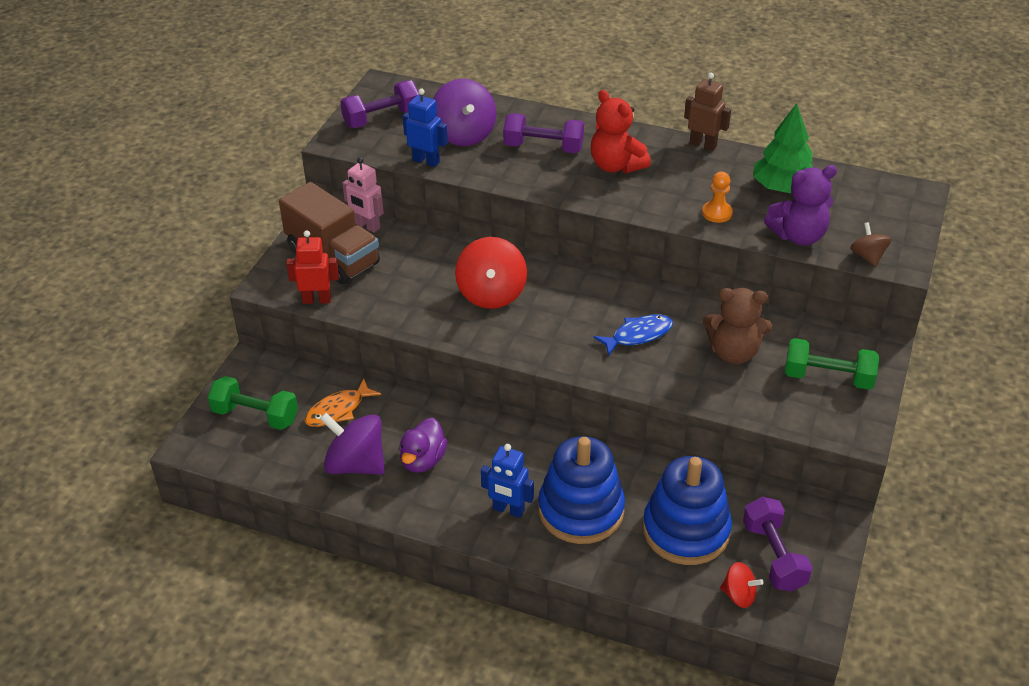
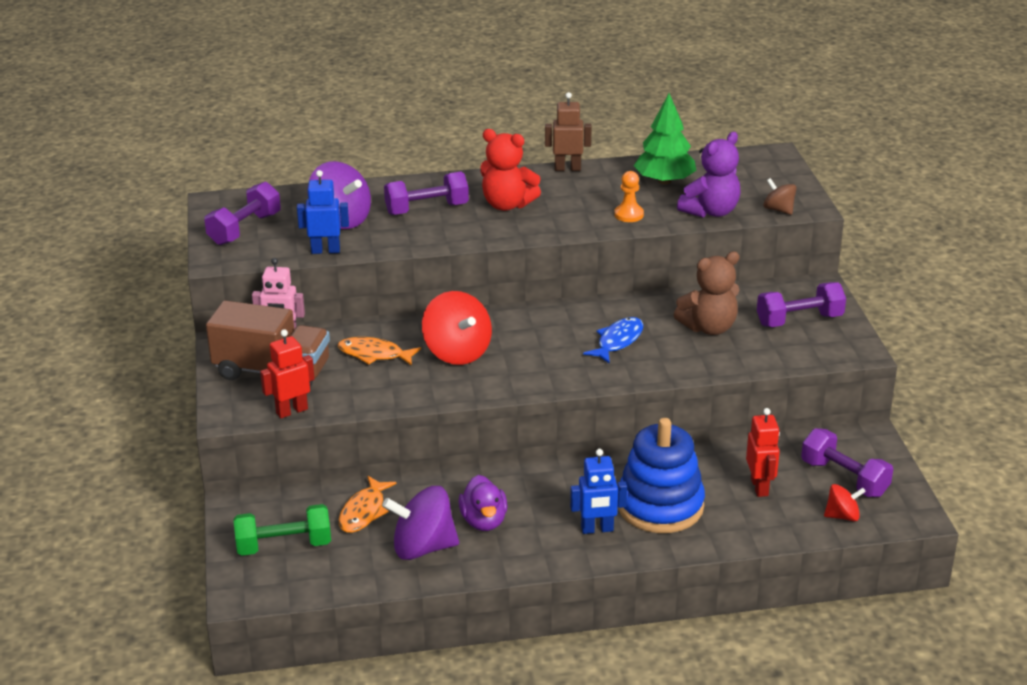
camera: 30 degrees left, 10 degrees down
blue stacking toy [643,456,732,565] -> red robot [746,408,780,497]
green dumbbell [785,338,879,390] -> purple dumbbell [757,282,846,327]
none -> orange fish [338,337,421,366]

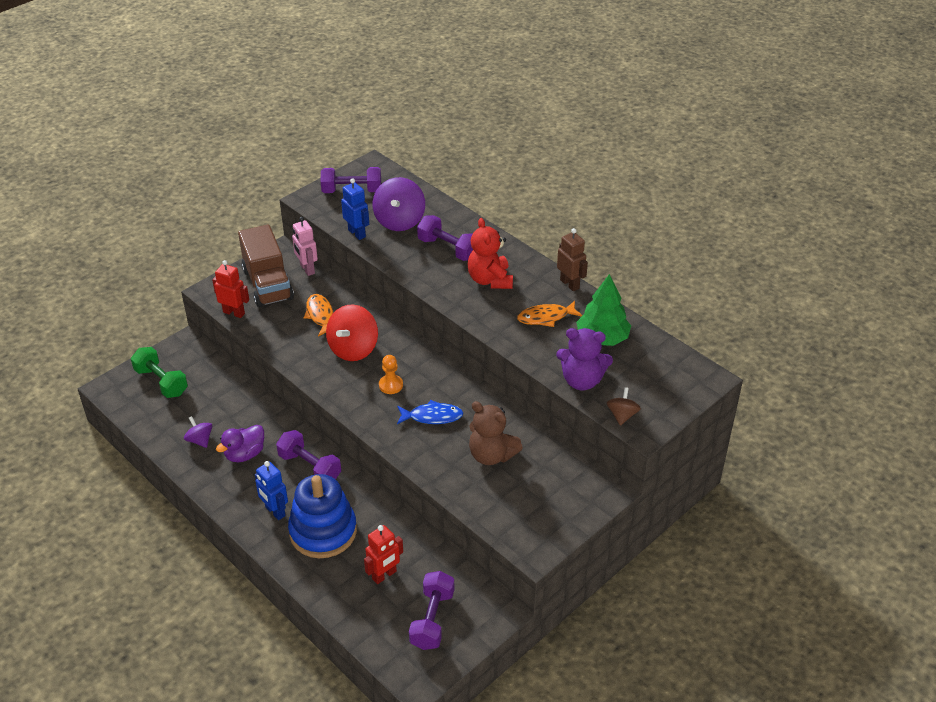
camera: 55 degrees right, 10 degrees up
orange fish [339,476,397,533] -> orange fish moved to [517,301,583,327]
purple spinning top [383,486,459,560] -> purple spinning top [184,416,212,448], size x0.54
orange pawn [614,171,644,222] -> orange pawn moved to [379,355,403,394]
purple dumbbell [757,282,846,327] -> purple dumbbell moved to [276,430,341,479]
red spinning top [824,484,866,522] -> none

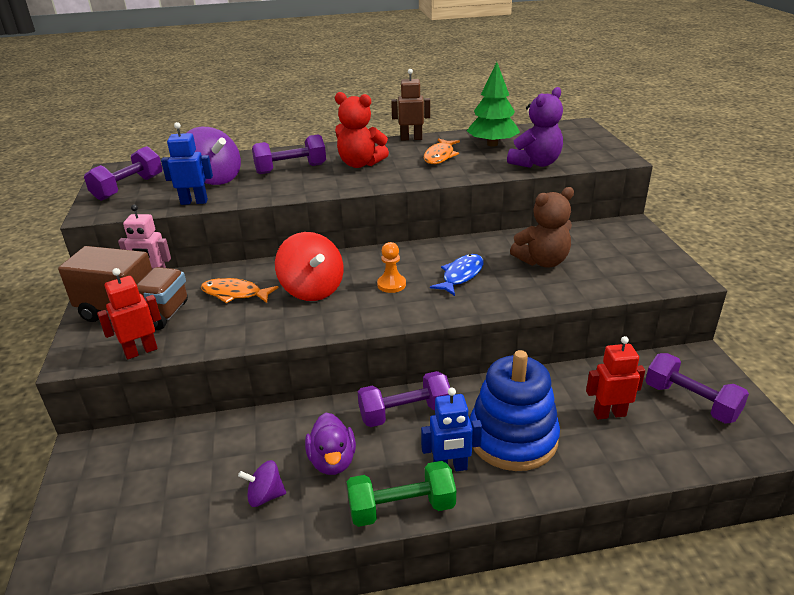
camera: 55 degrees left, 10 degrees down
green dumbbell [131,347,188,398] -> green dumbbell moved to [347,461,456,527]
red robot [364,525,403,584] -> red robot turned 90 degrees counterclockwise [586,336,645,420]
brown spinning top [607,387,641,426] -> none

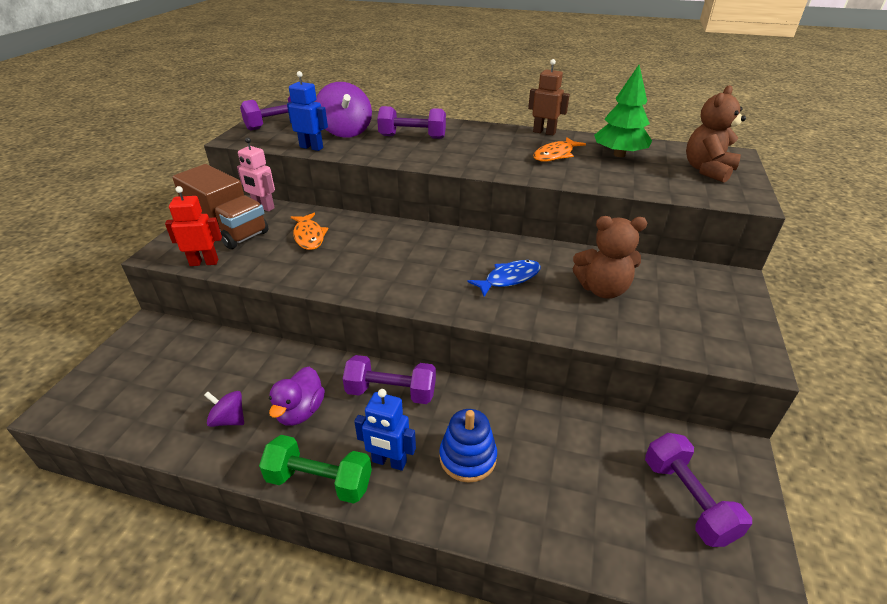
camera: 25 degrees right, 5 degrees up
orange fish [201,278,279,303] -> orange fish turned 150 degrees counterclockwise [291,213,328,250]
red spinning top [275,232,344,301] -> none
red teddy bear [335,92,389,168] -> none
orange pawn [377,242,406,293] -> none
blue stacking toy [470,350,560,471] -> blue stacking toy [439,409,497,483], size x0.62
purple teddy bear [507,87,563,168] -> none
red robot [586,336,645,420] -> none
none -> brown teddy bear [686,85,746,183]

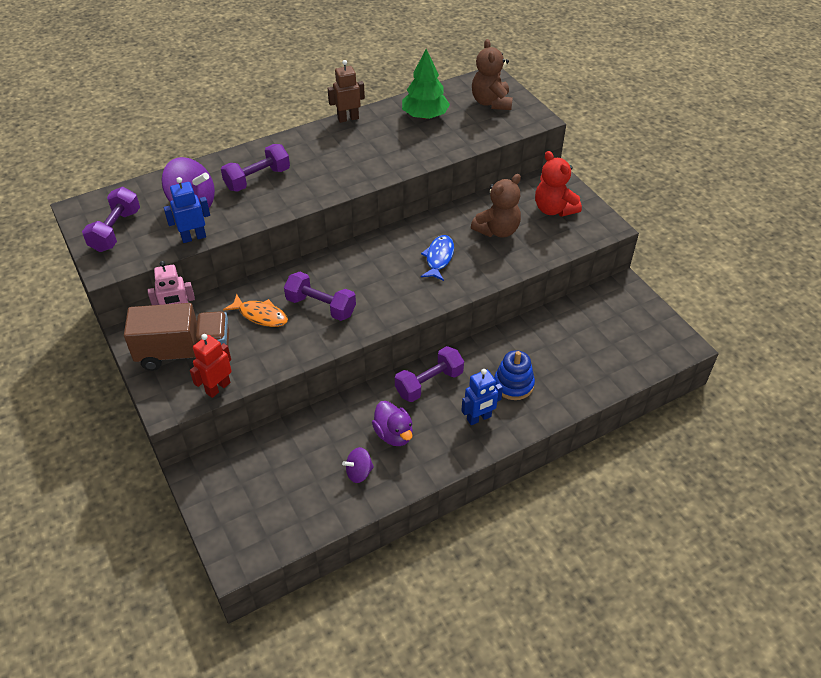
camera: 45 degrees left, 10 degrees up
green dumbbell [259,435,372,504] -> none
orange fish [533,137,586,162] -> none
purple dumbbell [645,433,752,547] -> purple dumbbell moved to [284,272,356,321]
none -> red teddy bear [535,151,582,217]

